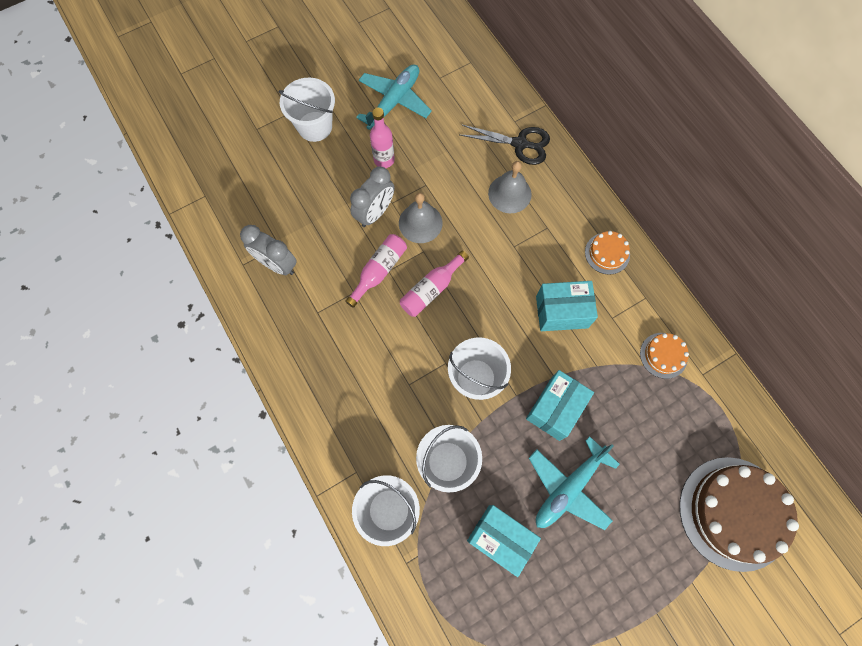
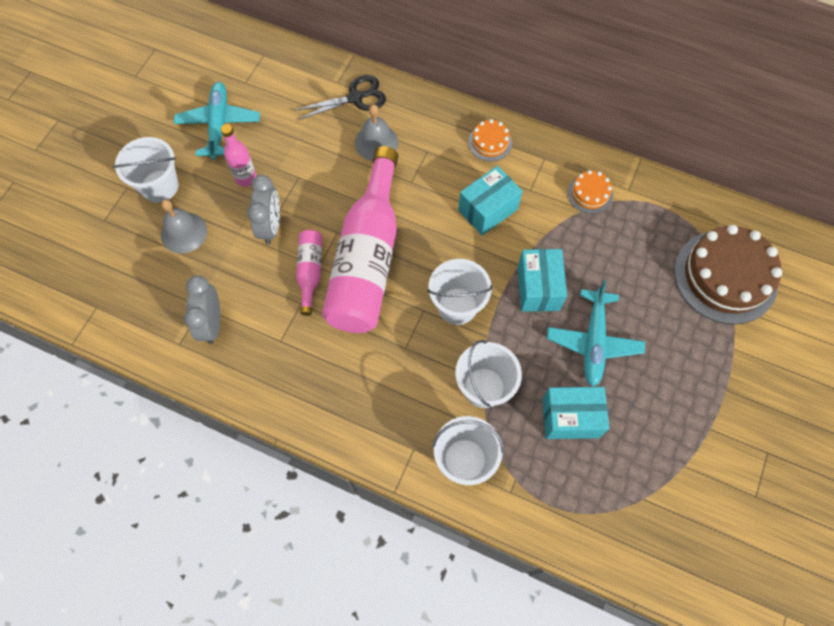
camera: 35 degrees left, 5 degrees down
grey clock [240,225,297,275] -> grey clock turned 90 degrees clockwise [184,276,221,344]
grey bell [399,192,442,243] -> grey bell moved to [161,199,207,253]
pink bottle [400,250,469,317] -> pink bottle [322,146,398,333], size x2.26

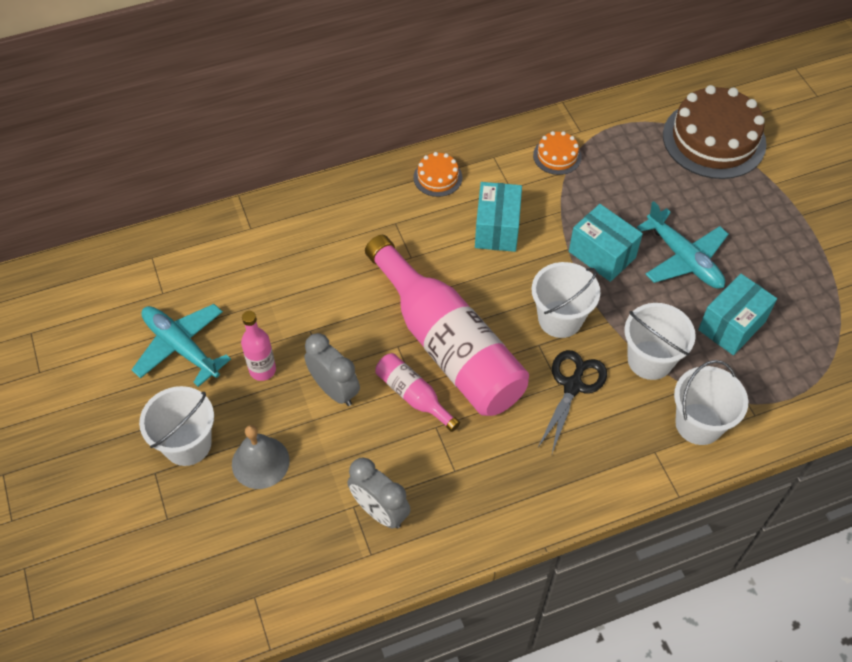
camera: 45 degrees left, 10 degrees down
black scissors [295,75,386,120] -> black scissors moved to [537,350,607,453]
grey bell [355,104,398,161] -> none

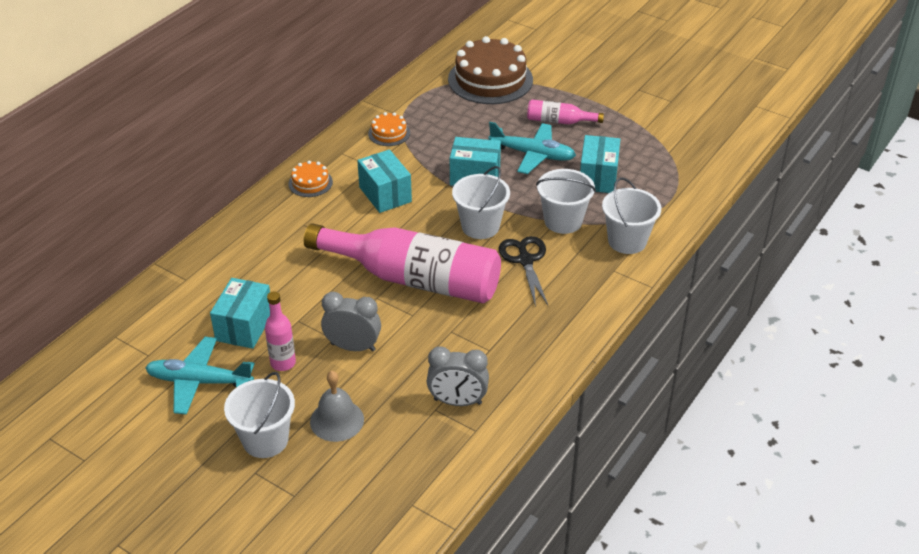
camera: 35 degrees left, 15 degrees down
pink bottle [375,353,460,432] -> pink bottle moved to [527,99,604,125]
none -> turquoise box [210,278,270,349]

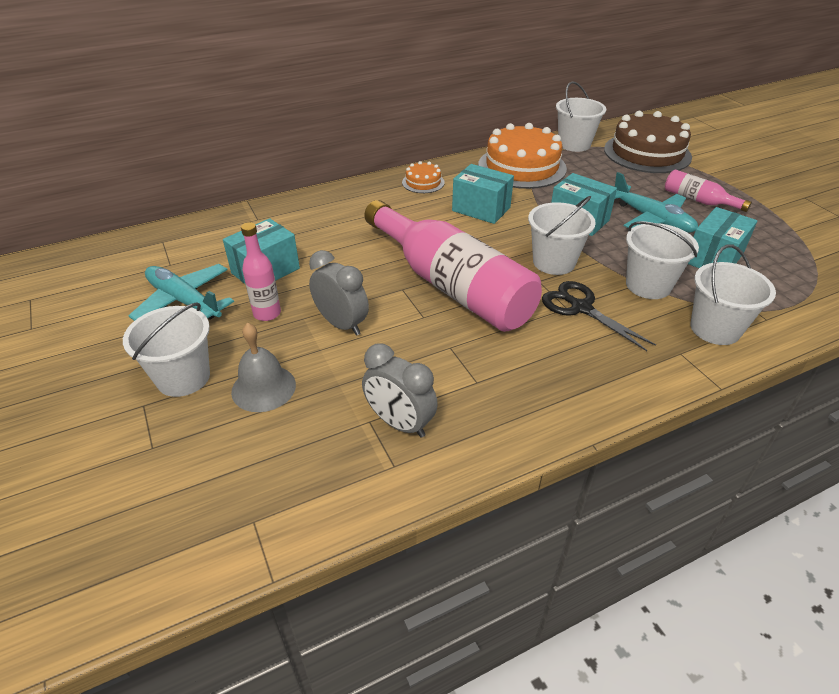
camera: 30 degrees right, 0 degrees up
turquoise box [357,150,412,213] -> turquoise box turned 60 degrees counterclockwise [452,164,514,224]
orange cake [368,112,410,146] -> orange cake [478,123,567,189], size x2.14
black scissors [499,236,548,307] -> black scissors turned 60 degrees counterclockwise [542,281,656,351]
none -> white bucket [556,81,606,152]

